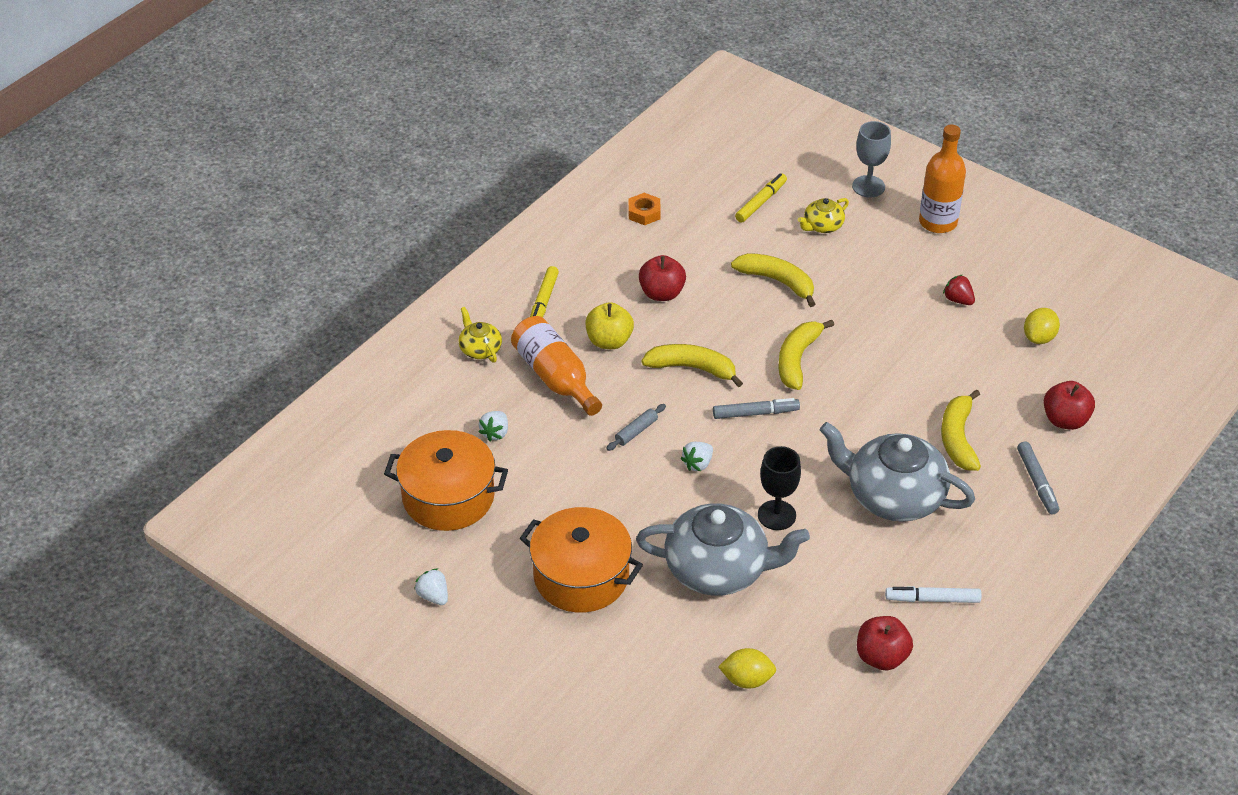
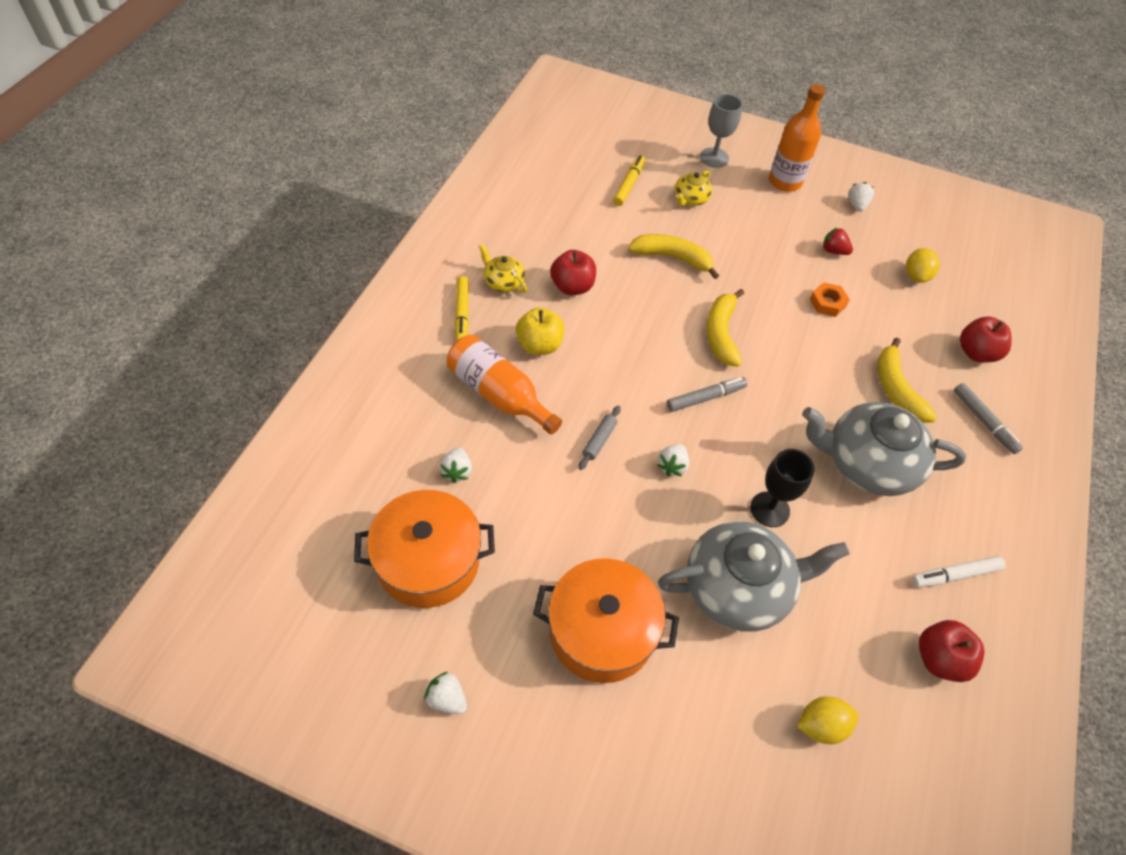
camera: 20 degrees left, 10 degrees up
yellow teapot [458,307,502,363] -> yellow teapot moved to [479,244,527,293]
orange nut [629,193,661,225] -> orange nut moved to [810,282,850,317]
yellow banana [642,344,743,387] -> none
none -> white strawberry [848,182,874,212]

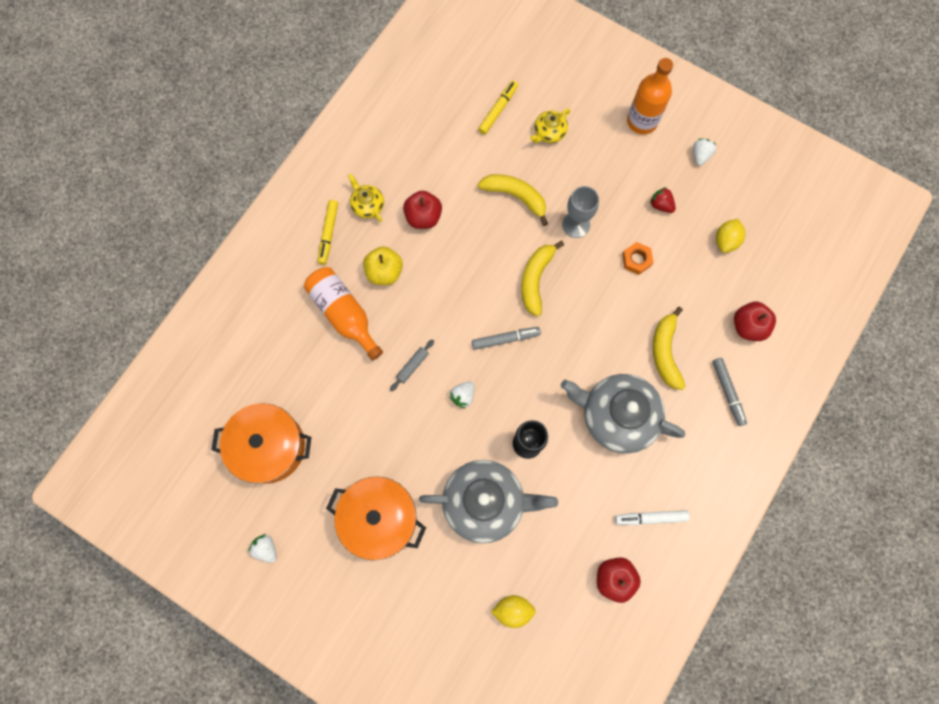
camera: 15 degrees right, 20 degrees up
white strawberry [439,447,472,483] -> none
grey goblet [700,94,743,168] -> grey goblet moved to [562,186,599,238]

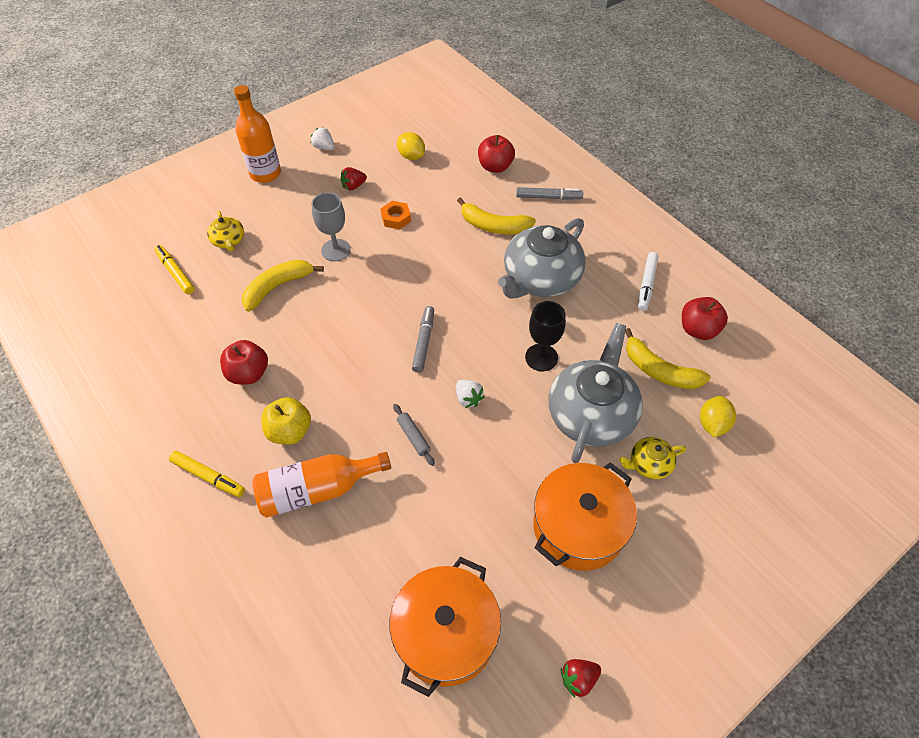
camera: 70 degrees left, 20 degrees down
white strawberry [248,534,277,563] -> red strawberry [561,659,601,698]
yellow teapot [348,174,384,222] -> yellow teapot moved to [619,437,686,479]
yellow banana [521,241,564,317] -> yellow banana moved to [625,328,710,389]

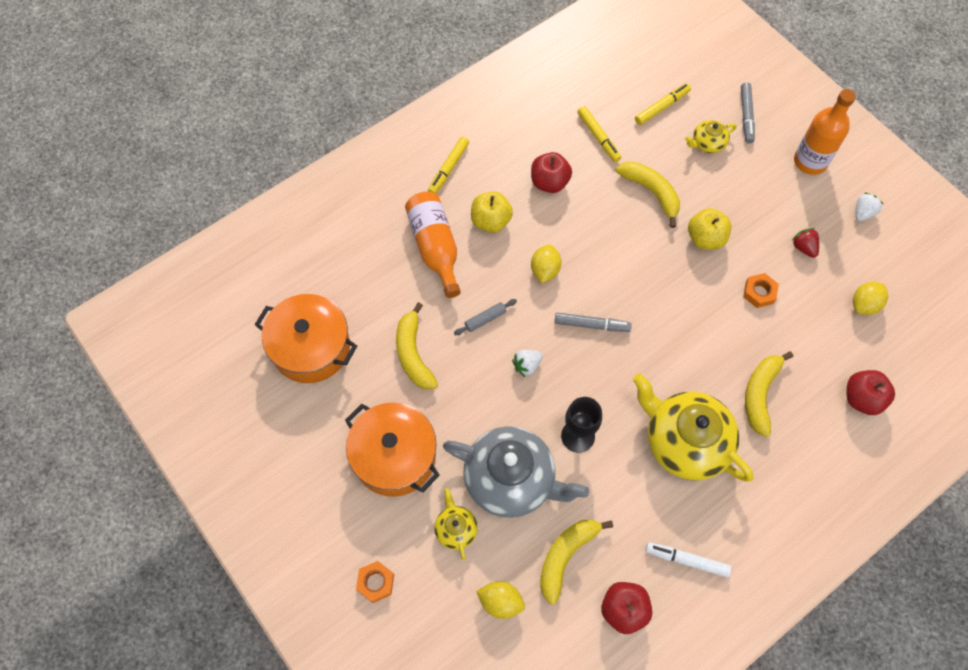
camera: 90 degrees right, 10 degrees up
grey goblet [311,192,351,261] -> yellow apple [688,208,731,250]
grey teapot [498,218,586,298] -> yellow teapot [633,373,753,482]
grey marker [516,187,583,200] -> grey marker moved to [741,83,755,144]
red strawberry [561,659,601,698] -> none
none -> orange nut [356,561,394,603]
none -> yellow banana [396,302,438,390]
none -> yellow lemon [531,244,562,283]
none -> yellow marker [577,106,621,162]

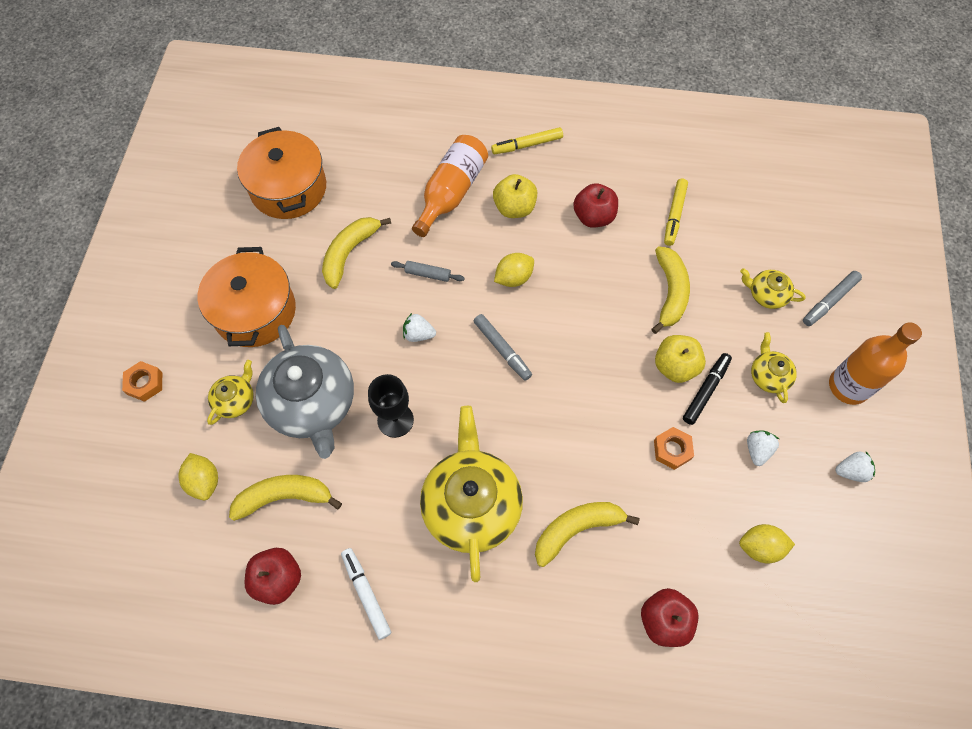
camera: 45 degrees right, 0 degrees up
yellow marker [635,83,691,125] -> none
red strawberry [792,228,819,258] -> white strawberry [747,431,779,466]
none -> black marker [683,353,732,425]
none -> yellow teapot [751,332,797,403]

